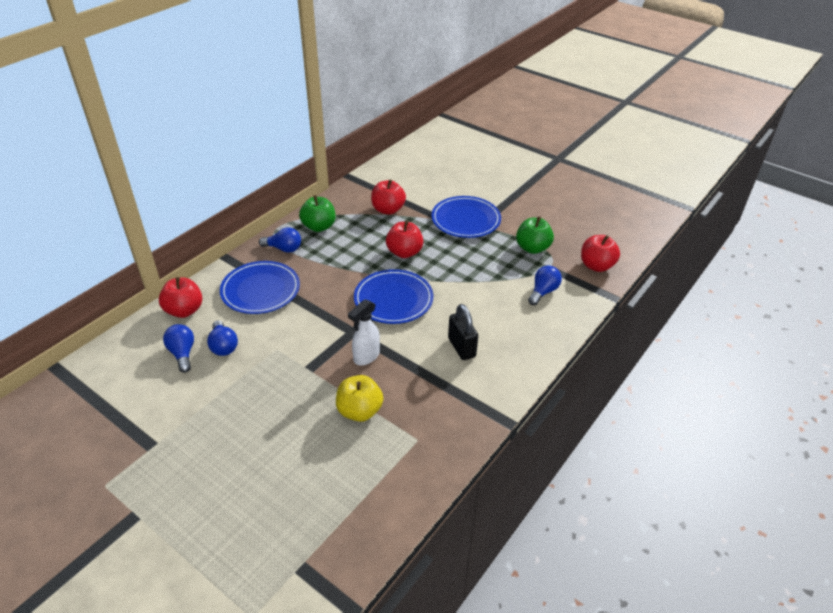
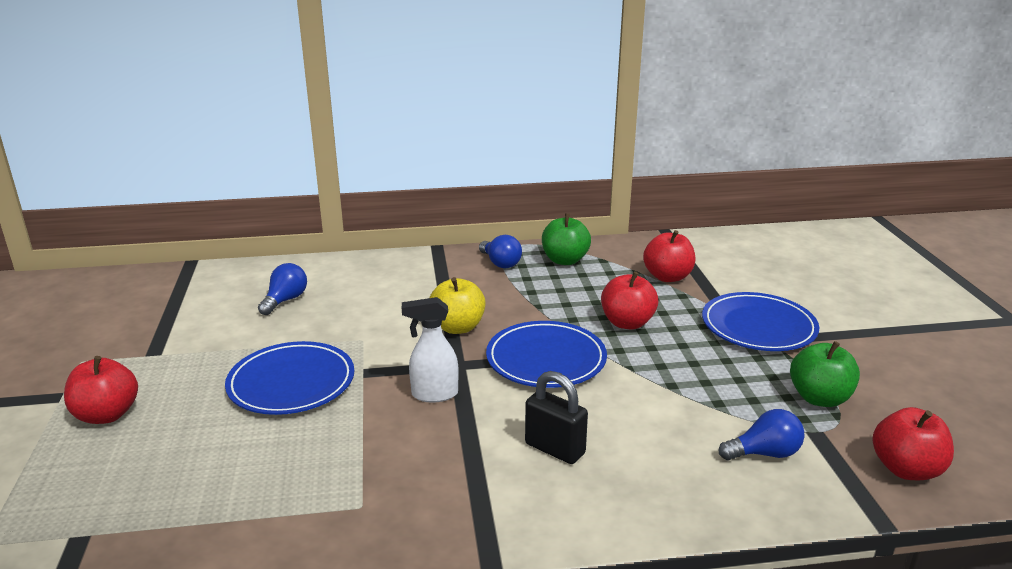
camera: 45 degrees right, 15 degrees down
red apple [159,277,202,318] -> red apple moved to [64,356,138,424]
blue light bulb [207,321,238,356] -> none
blue plate [220,261,300,314] -> blue plate moved to [225,341,354,415]
yellow apple [336,375,383,422] -> yellow apple moved to [429,277,486,334]
black padlock [448,304,478,360] -> black padlock turned 75 degrees counterclockwise [525,371,588,464]

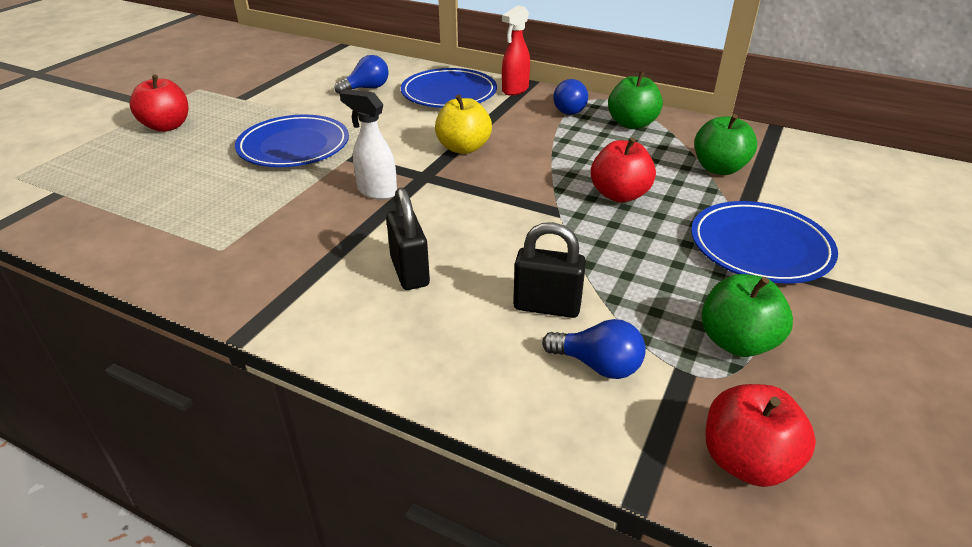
camera: 35 degrees right, 10 degrees up
blue plate [486,321,607,388] -> blue plate moved to [401,68,497,108]
red apple [643,230,696,282] -> green apple [695,114,757,175]
none -> red spray bottle [502,5,530,96]
none -> black padlock [513,222,586,318]

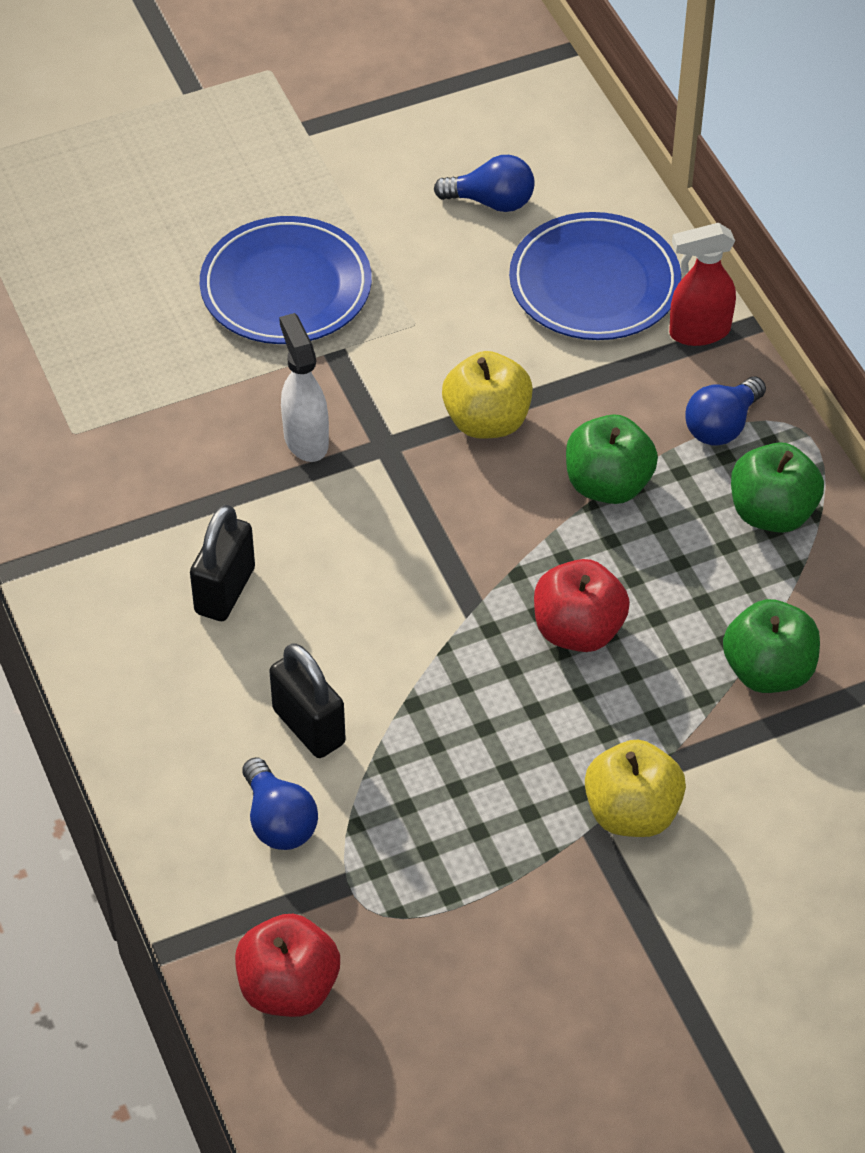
camera: 40 degrees right, 15 degrees up
red apple [129,74,189,132] -> none
blue plate [691,201,838,283] -> yellow apple [585,740,686,837]
green apple [701,274,793,357] -> green apple moved to [566,414,658,504]

